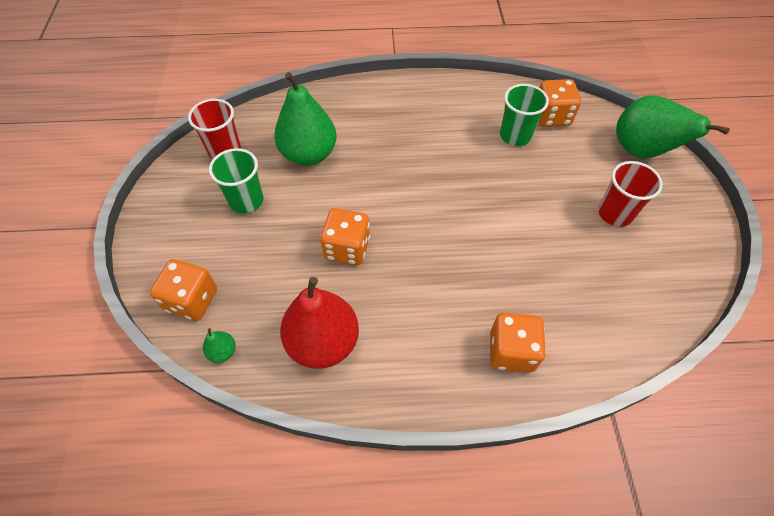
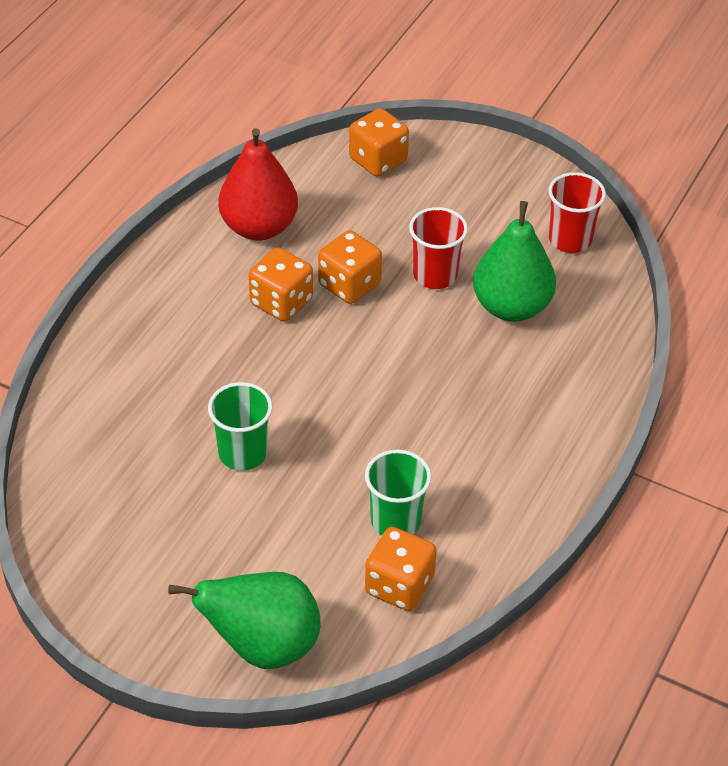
camera: 120 degrees right, 10 degrees down
green pear [203,328,236,363] -> none
green cup [209,148,264,214] -> green cup moved to [208,382,273,471]
orange dice [490,313,546,372] -> orange dice moved to [249,247,313,321]
red cup [598,161,663,227] -> red cup moved to [409,207,468,289]

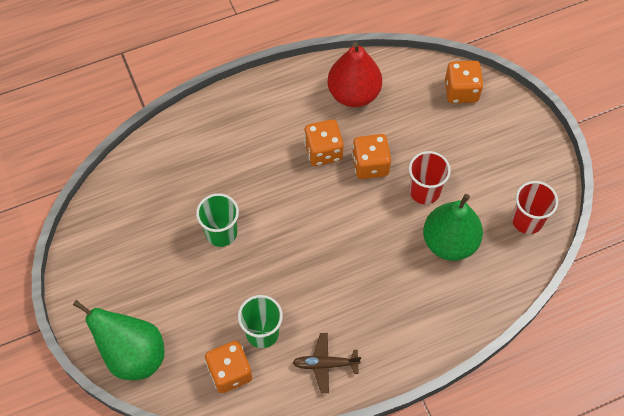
camera: 40 degrees right, 15 degrees up
none -> brown plane [292,333,361,393]

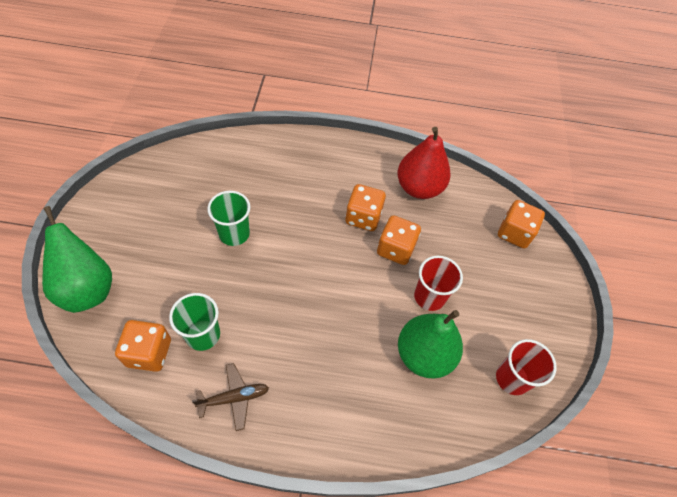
camera: 25 degrees right, 5 degrees down
brown plane [292,333,361,393] -> brown plane turned 135 degrees clockwise [192,363,269,431]

